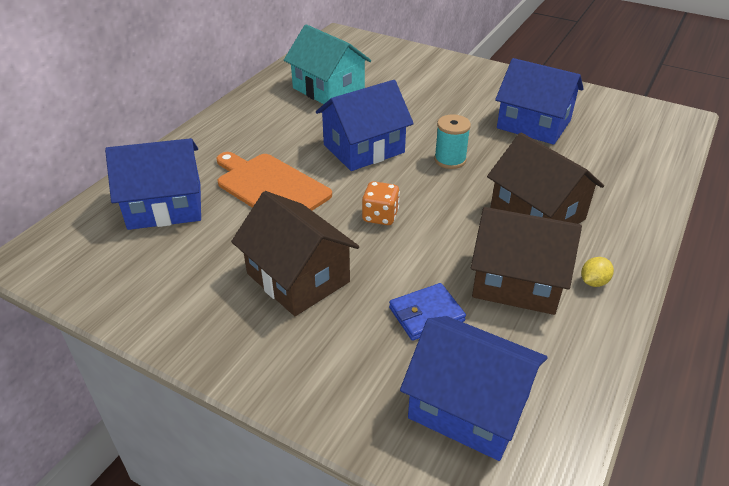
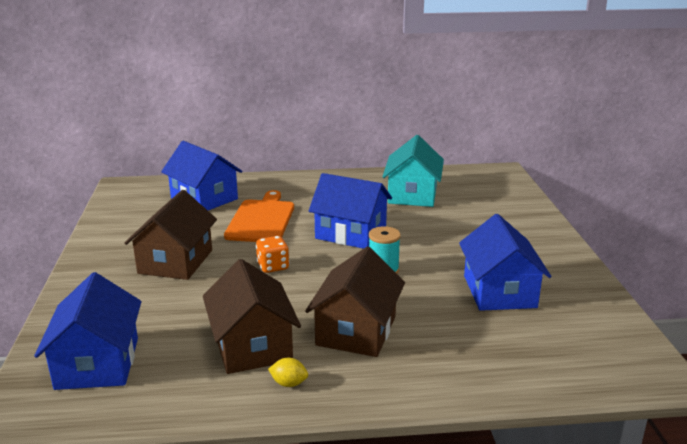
camera: 55 degrees right, 15 degrees down
blue wallet [389,283,466,341] -> none

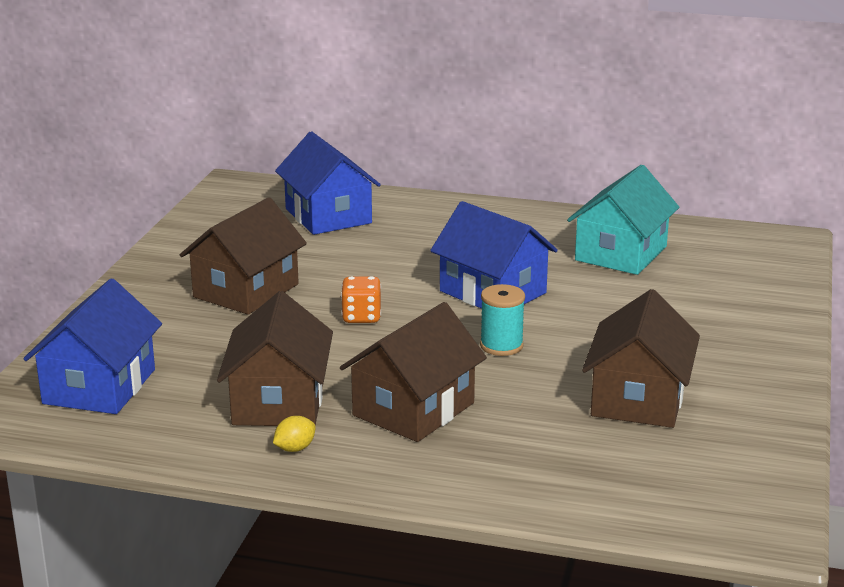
camera: 20 degrees right, 0 degrees up
orange cutting board [224,190,294,242] -> none
yellow lemon [268,358,308,387] -> yellow lemon turned 75 degrees counterclockwise [273,416,316,452]
blue house [459,214,551,311] -> brown house [582,289,700,428]

